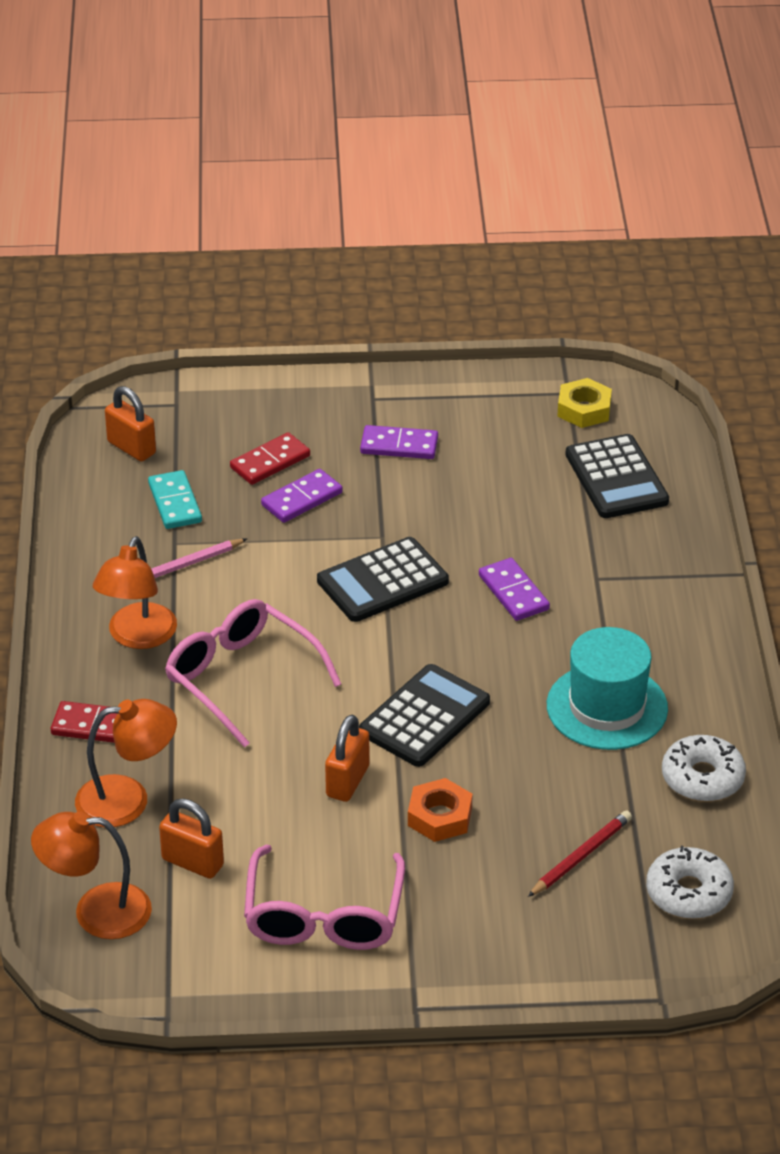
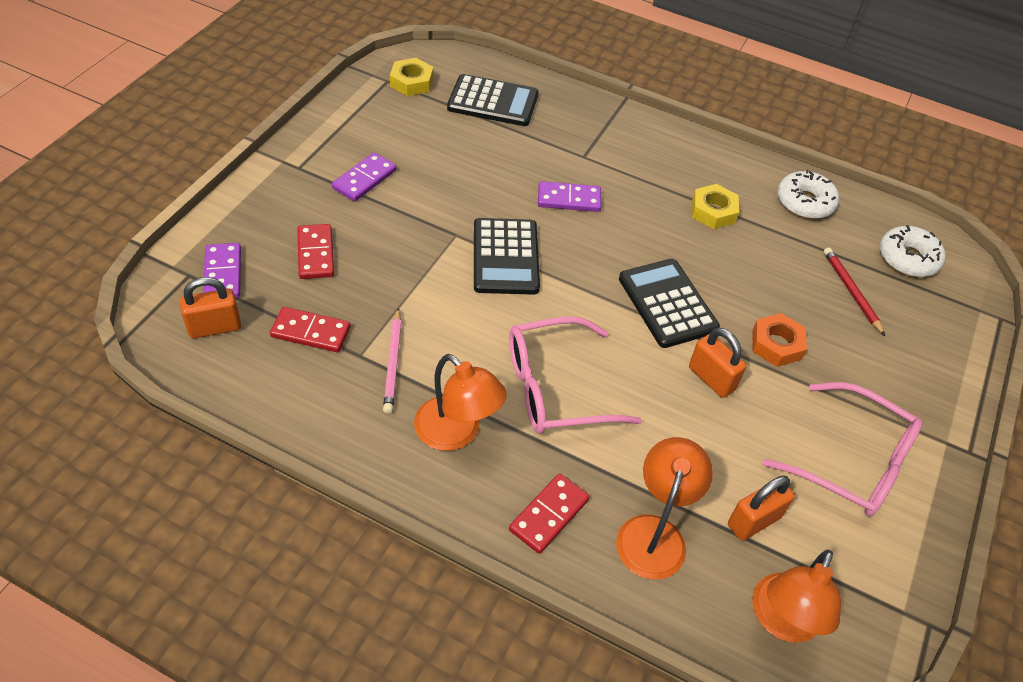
camera: 65 degrees left, 10 degrees up
turquoise domino [148,470,202,529] -> red domino [270,307,351,352]
purple domino [261,469,343,523] -> purple domino moved to [203,243,241,298]
turquoise hat [547,627,668,750] -> yellow nut [692,184,739,229]

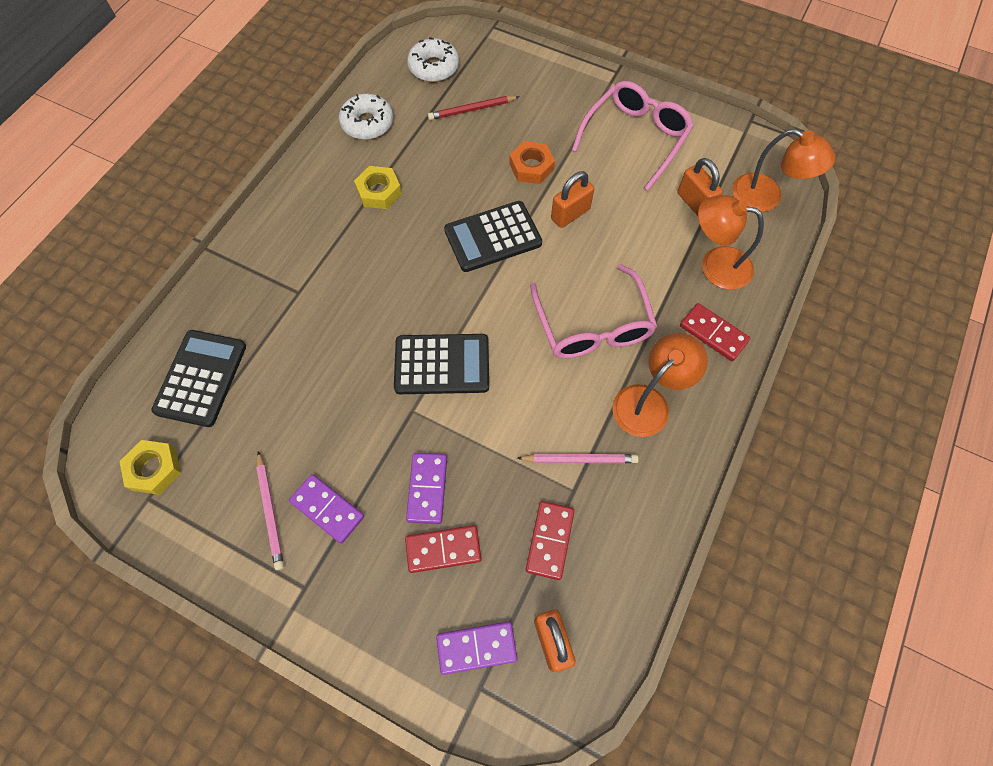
camera: 85 degrees left, 15 degrees up
purple domino [538,181,601,212] -> purple domino moved to [406,453,447,524]
none -> pink pencil [256,451,284,570]

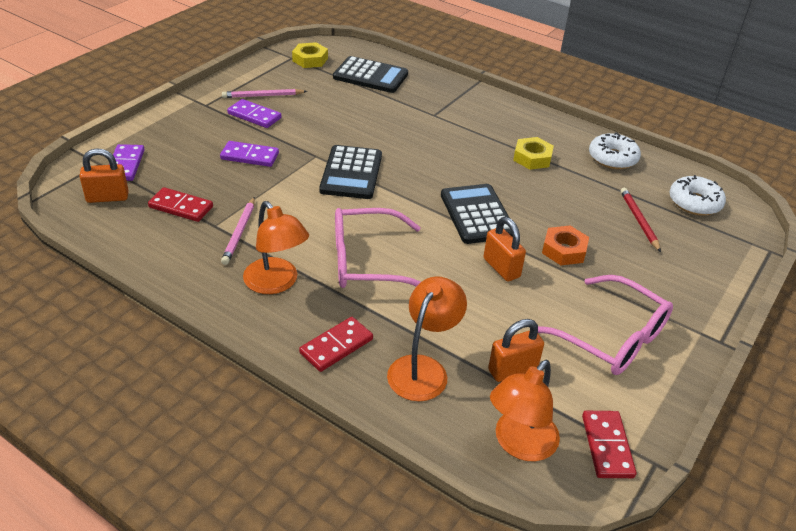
camera: 95 degrees right, 25 degrees down
purple domino [289,474,364,544] -> purple domino turned 75 degrees clockwise [227,99,281,128]
red domino [405,525,481,573] -> red domino moved to [582,411,636,478]

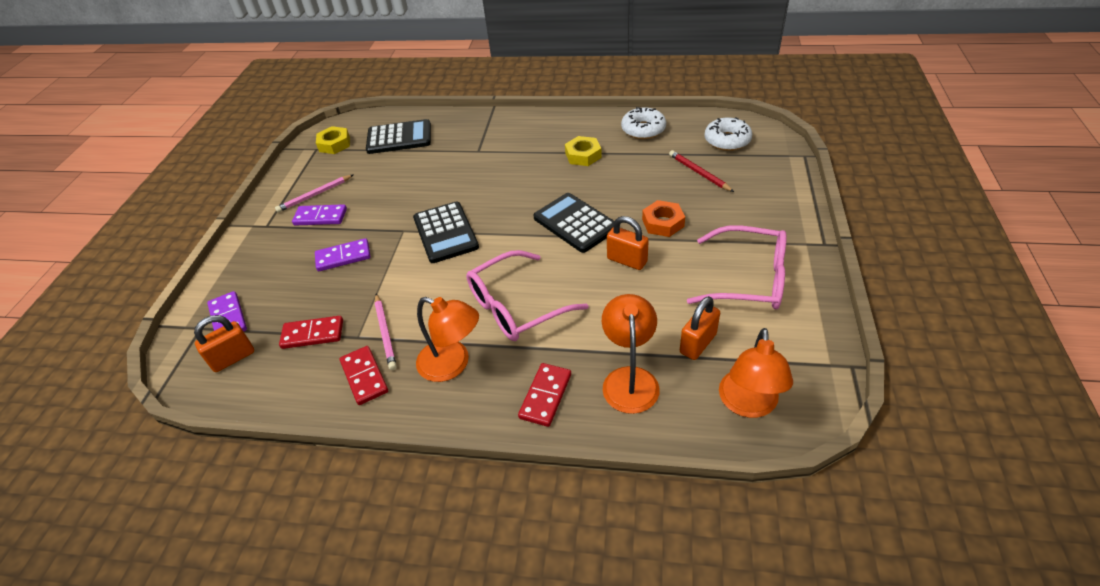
camera: 20 degrees left, 5 degrees up
red domino [582,411,636,478] -> red domino moved to [339,346,388,405]

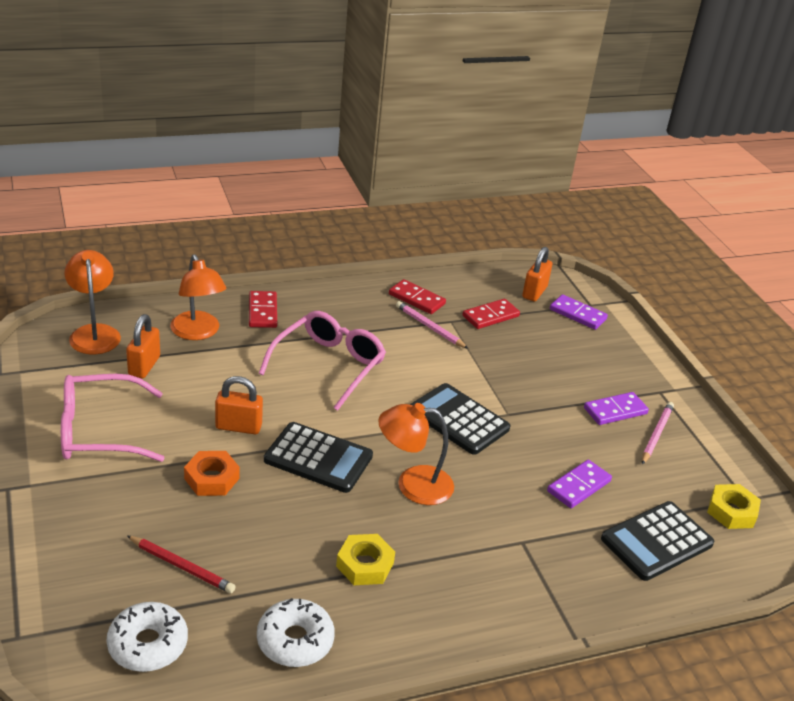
camera: 145 degrees right, 10 degrees down
purple domino [315,238,371,271] -> purple domino moved to [547,460,612,508]
orange lamp [416,297,479,382] -> orange lamp moved to [378,403,454,505]

